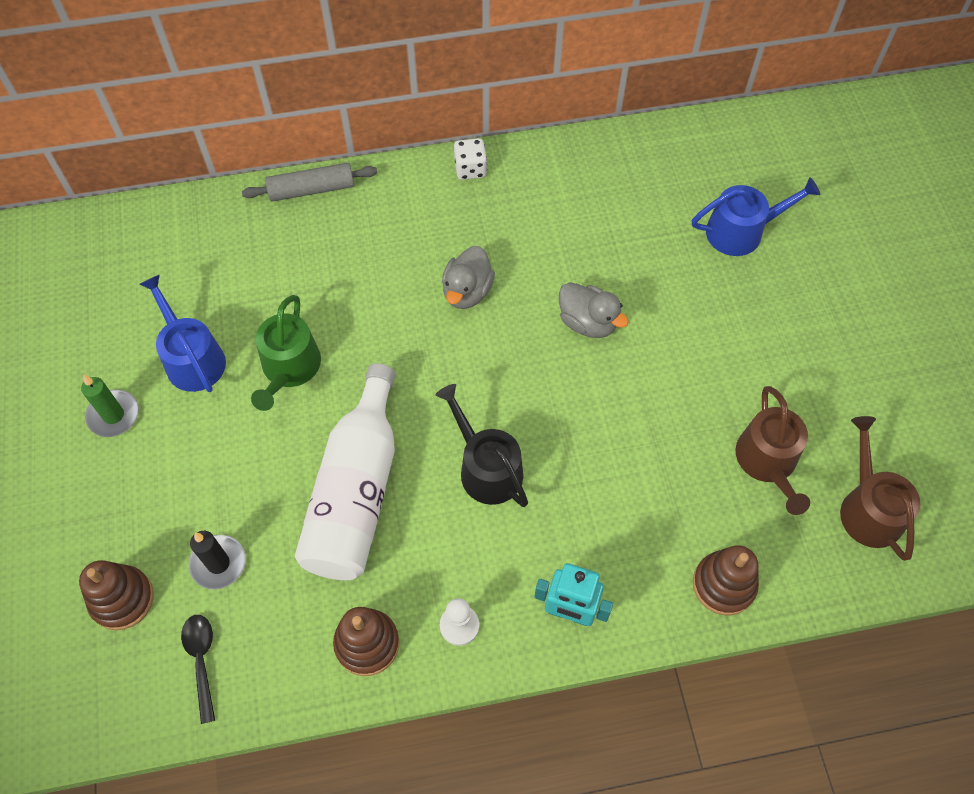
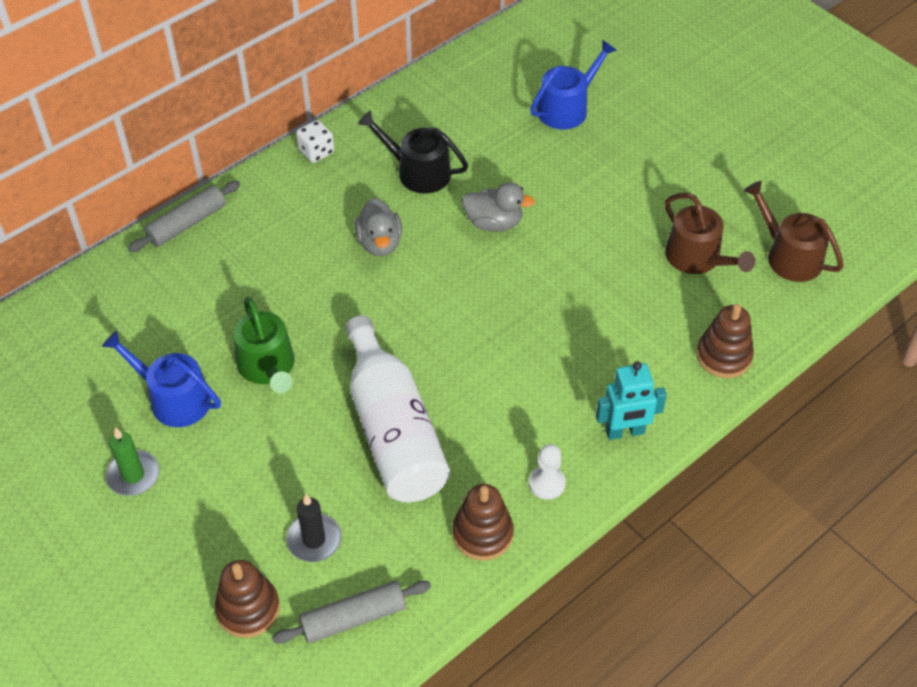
camera: 30 degrees left, 10 degrees down
black spoon [181,615,215,724] -> grey rolling pin [272,580,431,644]
black watering can [436,384,528,507] -> black watering can moved to [358,110,468,194]

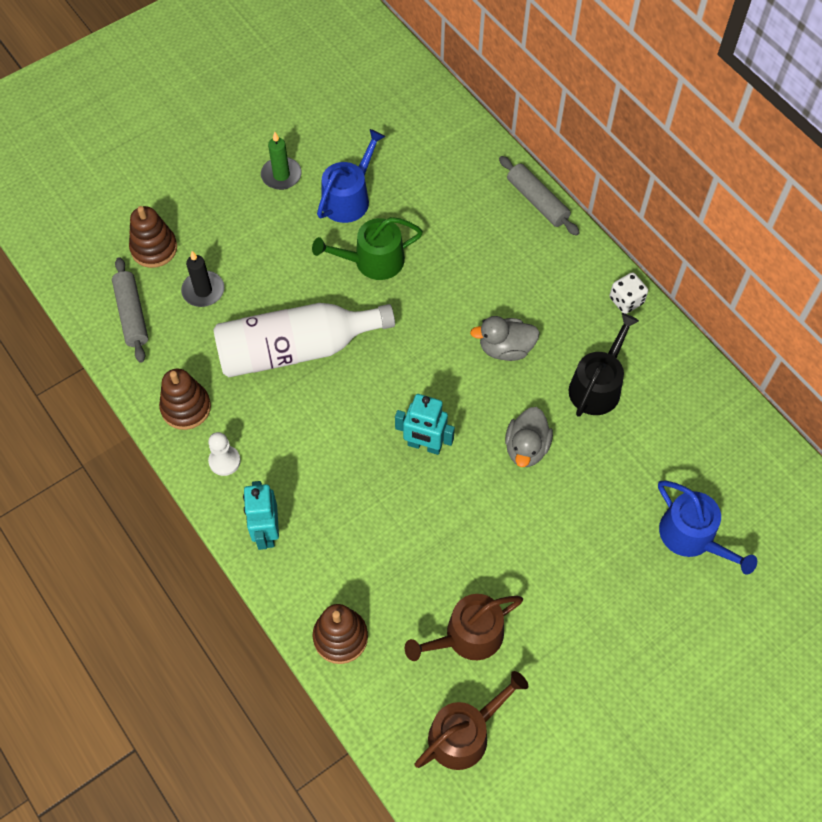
camera: 95 degrees right, 10 degrees up
none -> turquoise robot [395,394,455,455]

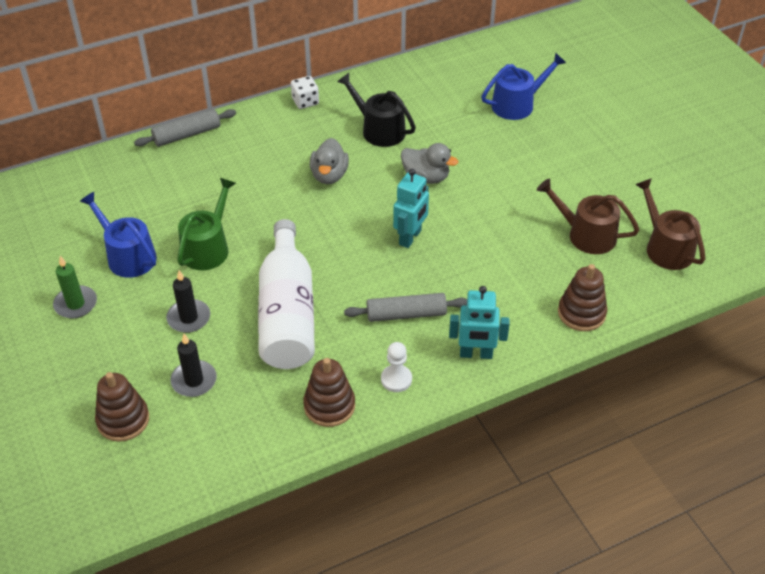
camera: 80 degrees left, 15 degrees down
grey rolling pin [112,257,148,363] -> grey rolling pin moved to [344,293,467,322]
green watering can [312,217,423,280] -> green watering can turned 150 degrees counterclockwise [177,178,236,270]
brown watering can [405,594,523,661] -> brown watering can turned 135 degrees clockwise [537,179,639,254]
none -> black candle [166,270,210,333]

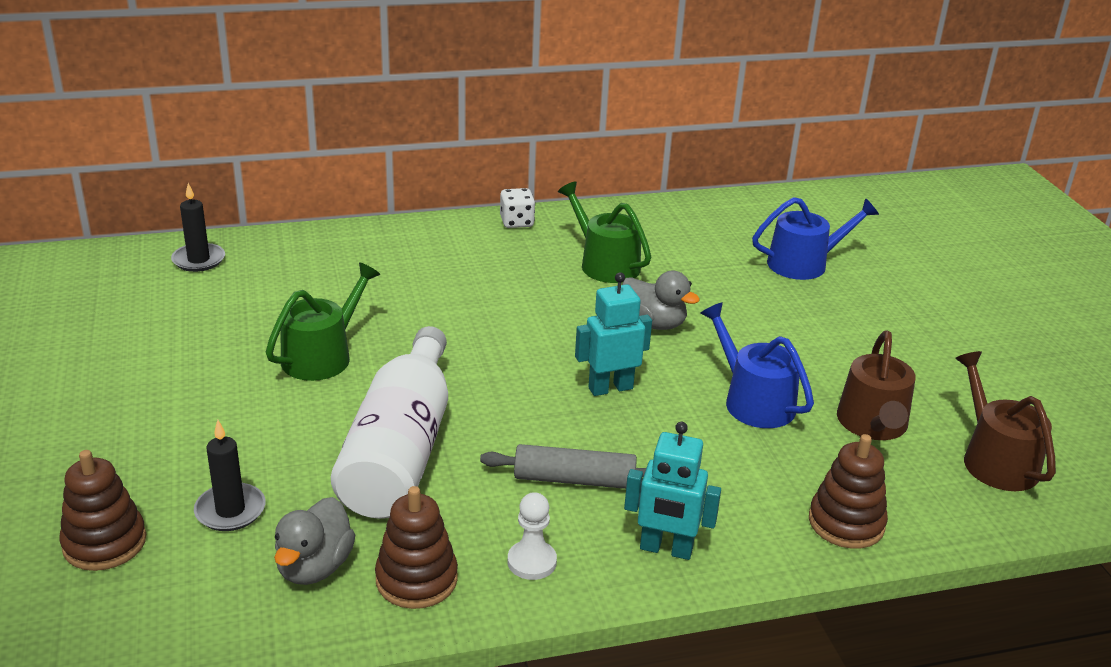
camera: 10 degrees right, 15 degrees down
green candle [53,256,97,318] -> none
blue watering can [80,192,157,278] -> blue watering can moved to [700,302,814,428]
grey rolling pin [134,109,236,147] -> none
black candle [166,270,210,333] -> black candle moved to [171,183,225,272]
grey duck [310,138,349,184] -> grey duck moved to [274,497,355,585]
black watering can [337,73,416,147] -> green watering can [558,181,651,283]
turquoise robot [393,169,429,248] -> turquoise robot turned 150 degrees counterclockwise [575,272,652,396]
brown watering can [537,179,639,254] -> brown watering can turned 120 degrees counterclockwise [837,330,916,440]

